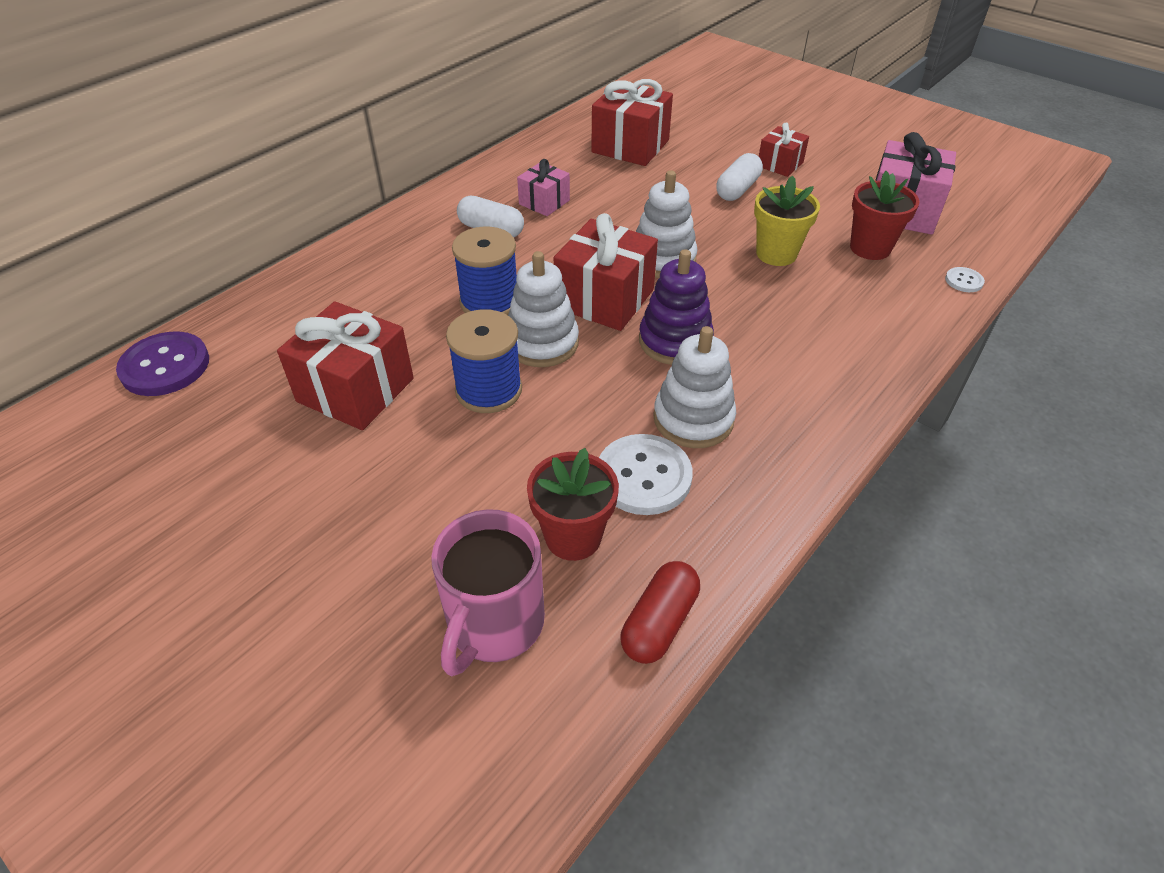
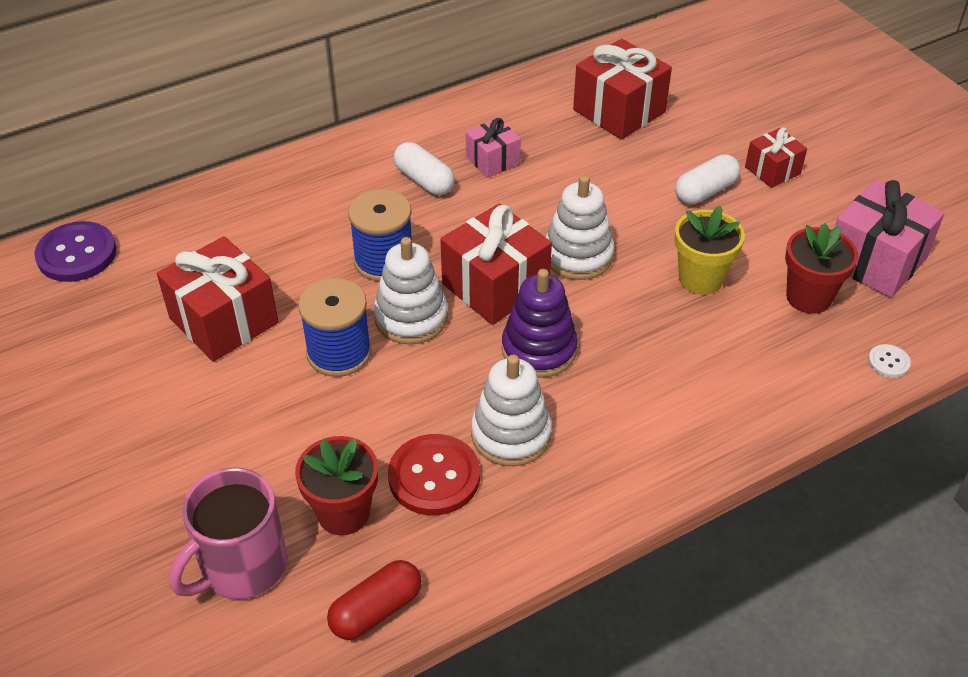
camera: 20 degrees right, 0 degrees up
white button [599,434,693,515] -> red button [388,434,480,515]

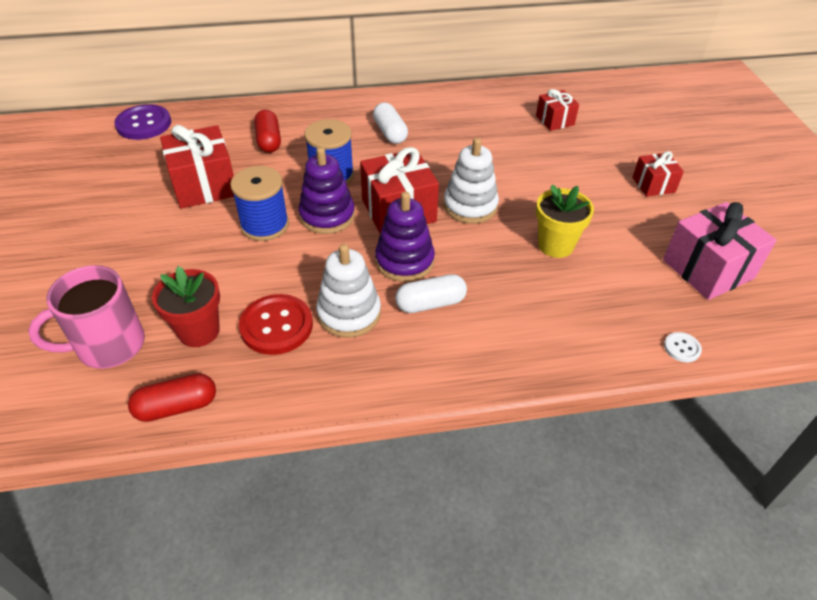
camera: 20 degrees right, 0 degrees up
white stacking toy [373,237,448,344] -> purple stacking toy [298,147,355,234]
pink gift [466,118,521,178] -> none
red gift [573,39,672,140] -> red gift [536,89,579,131], size x0.57
white capsule [675,154,740,205] -> white capsule moved to [395,274,467,313]
red flower pot [785,223,858,314] -> none
none -> red capsule [254,110,281,153]

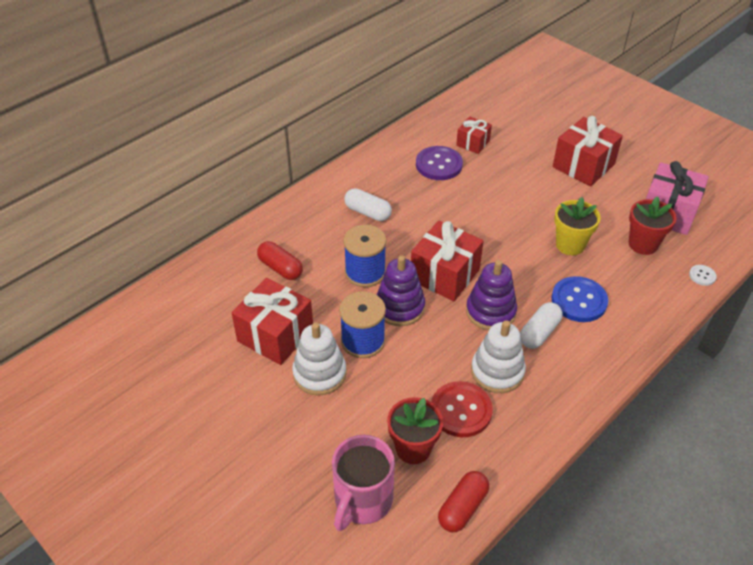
camera: 35 degrees left, 0 degrees up
purple button [114,104,171,140] -> purple button moved to [416,146,463,180]
white stacking toy [444,138,499,224] -> white stacking toy moved to [292,322,346,395]
red gift [632,151,684,197] -> red gift [553,116,623,187], size x1.76
none -> blue button [551,276,608,322]
none -> red flower pot [629,196,677,255]

